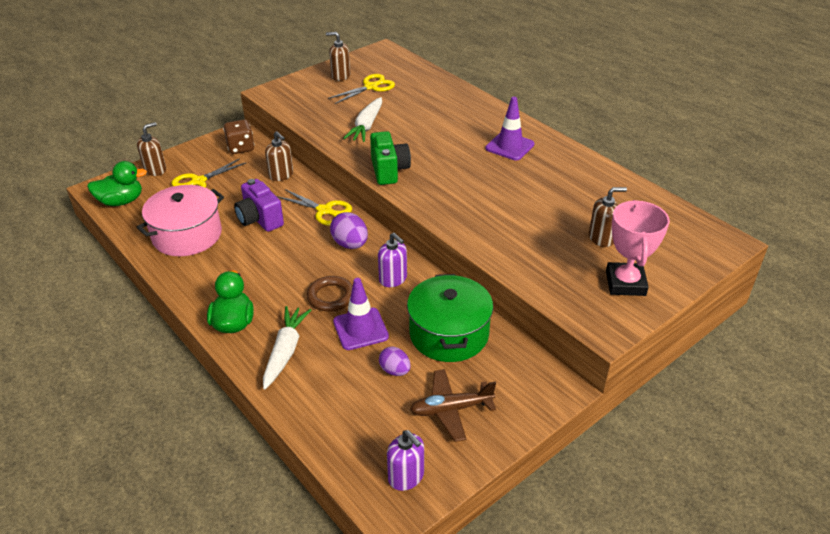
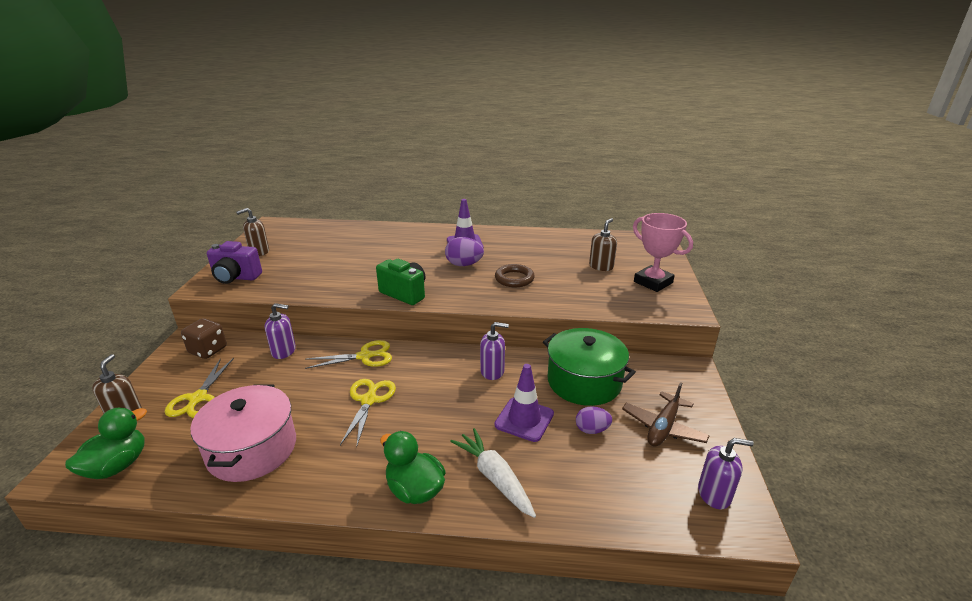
camera: 45 degrees left, 10 degrees down
purple camera [234,179,284,232] -> purple camera moved to [207,241,262,284]
brown soap dispenser [265,131,293,181] -> purple soap dispenser [265,303,296,359]
brown ring [307,276,353,312] -> brown ring moved to [495,264,535,287]
yellow scissors [328,74,395,104] -> yellow scissors moved to [340,379,396,448]
purple egg [330,212,368,249] -> purple egg moved to [445,237,484,266]
white carrot [343,97,382,142] -> none

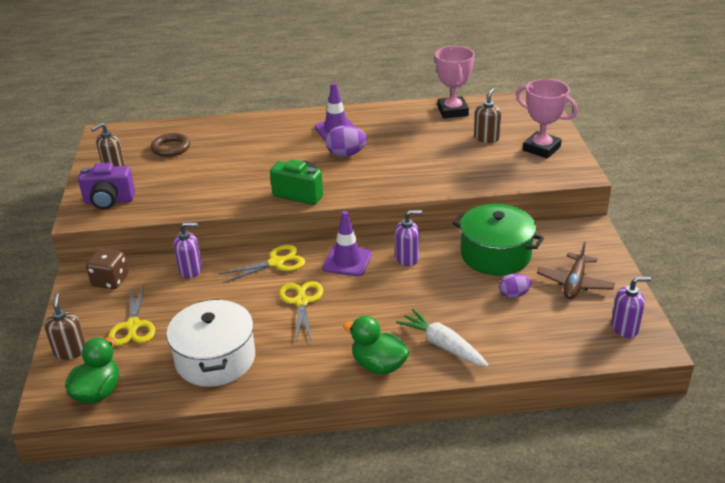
camera: 10 degrees left, 5 degrees up
pink pot [190,384,296,482] -> white pot [166,299,255,387]
brown ring [495,264,535,287] -> brown ring moved to [151,133,190,157]
purple traffic cone [495,364,554,442] -> purple traffic cone moved to [323,211,372,276]
none -> pink trophy [435,46,475,118]

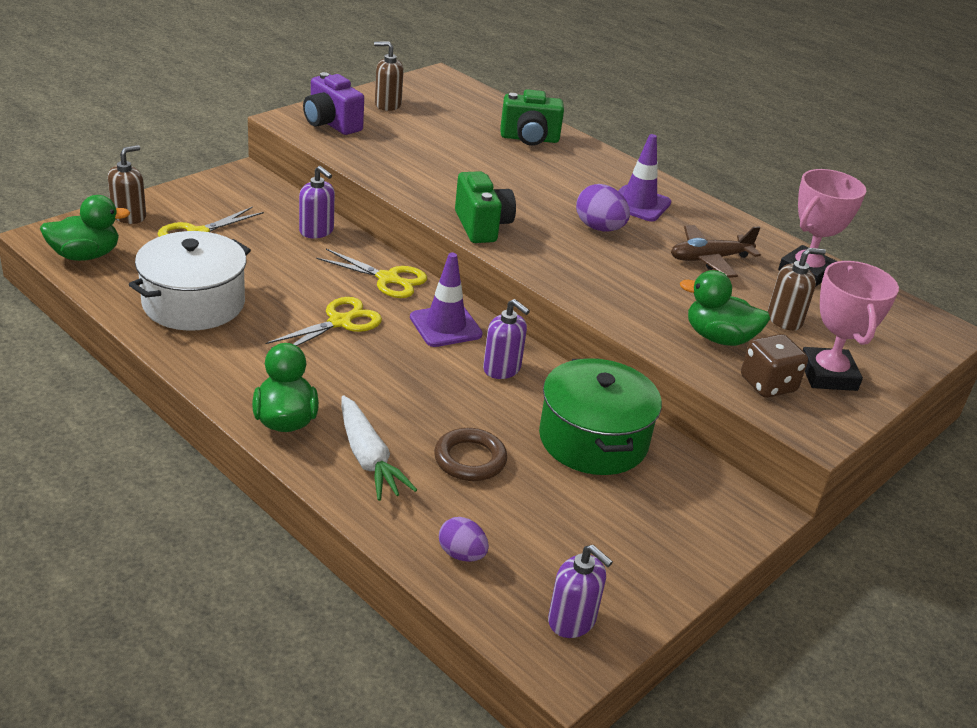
camera: 45 degrees right, 0 degrees up
brown dice [86,249,128,289] -> brown dice moved to [741,334,808,398]
brown ring [151,133,190,157] -> brown ring moved to [434,428,507,481]
white carrot [396,309,489,367] -> white carrot turned 150 degrees clockwise [342,395,417,501]
purple egg [499,274,531,298] -> purple egg moved to [439,517,489,562]
brown plane [537,241,615,299] -> brown plane moved to [671,225,761,278]
none -> green camera [501,89,564,146]
none -> green duck [680,270,770,346]

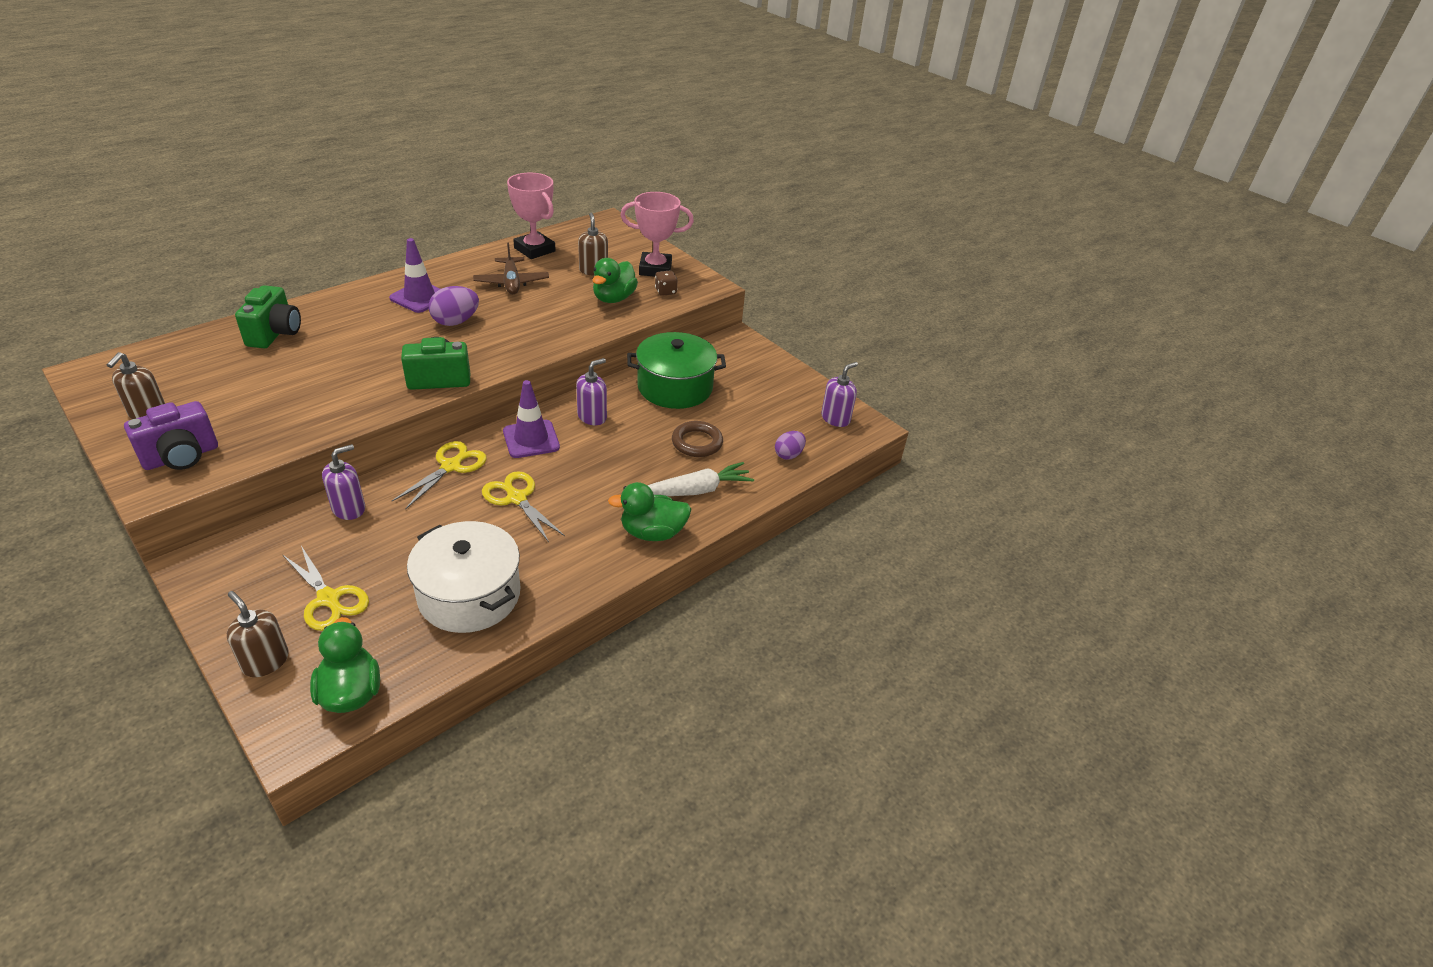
camera: 85 degrees left, 5 degrees up
brown dice [741,334,808,398] -> brown dice [655,271,678,296], size x0.63

